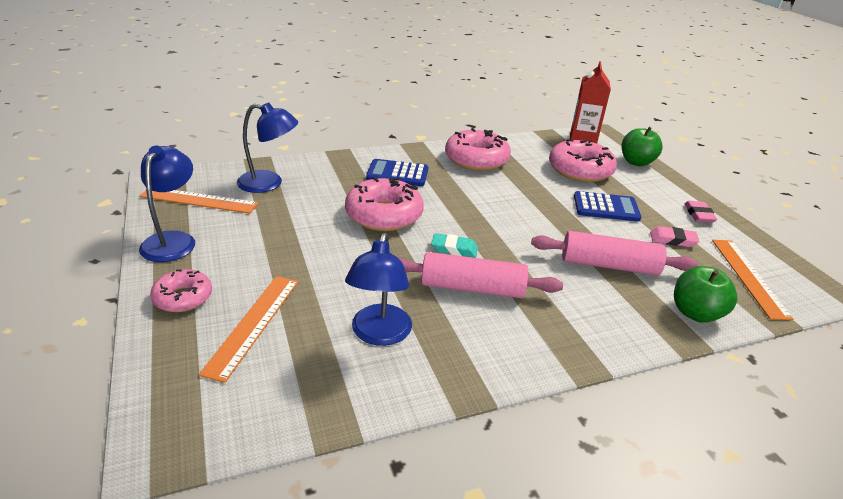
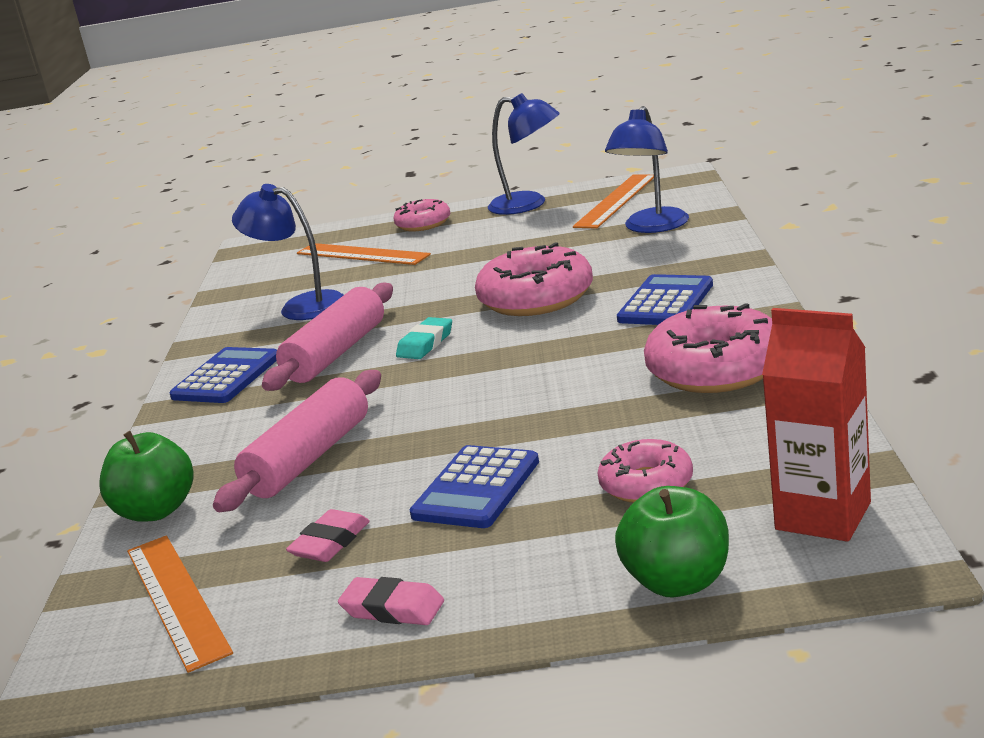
camera: 115 degrees right, 10 degrees down
pink donut [549,139,617,182] -> pink donut [597,439,693,503], size x0.59
orange ruler [712,240,794,320] -> orange ruler turned 45 degrees clockwise [127,536,233,673]
none -> blue calculator [170,347,277,403]

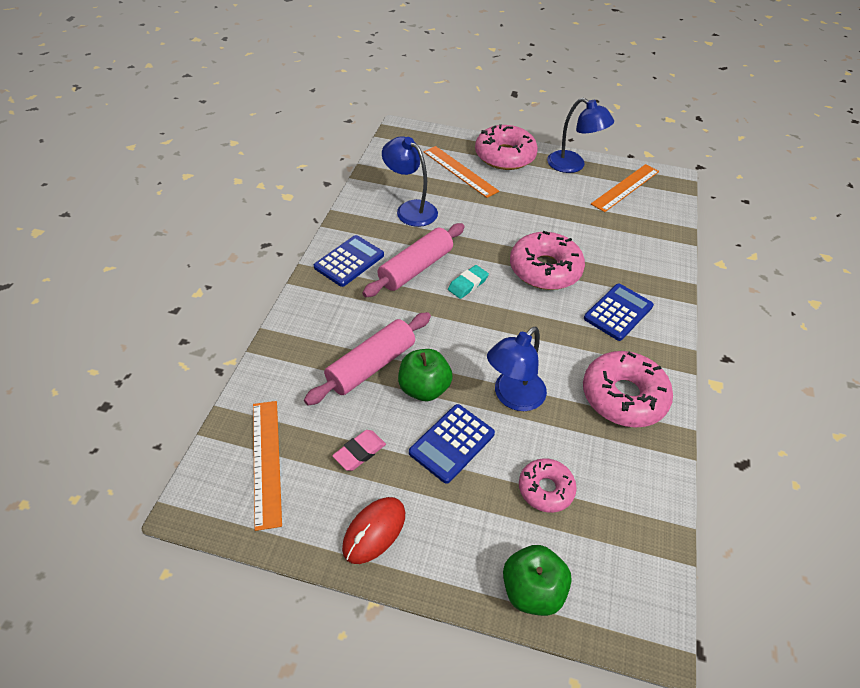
camera: 10 degrees right, 25 degrees up
green apple [99,431,194,522] -> green apple moved to [398,349,453,401]
pink eraser [338,577,444,625] -> red mouse [342,497,405,564]
pink donut [393,199,450,232] -> pink donut [475,124,538,170], size x1.71
blue lamp [605,106,689,233] -> blue lamp moved to [487,327,547,411]
red carton [762,308,871,542] -> none

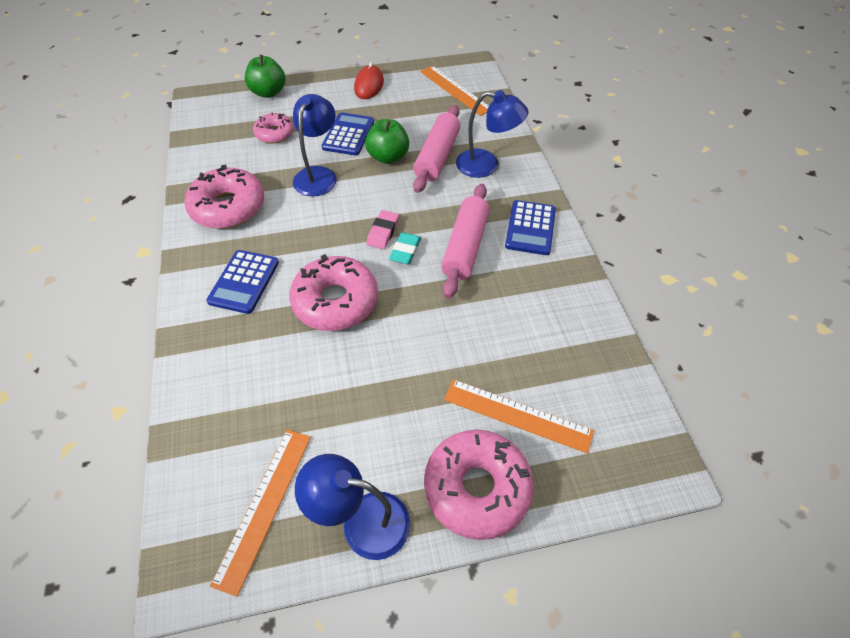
camera: 155 degrees right, 5 degrees up
pink eraser [332,430,386,471] -> pink eraser moved to [367,210,399,249]
blue lamp [382,136,438,227] -> blue lamp moved to [456,90,529,178]

